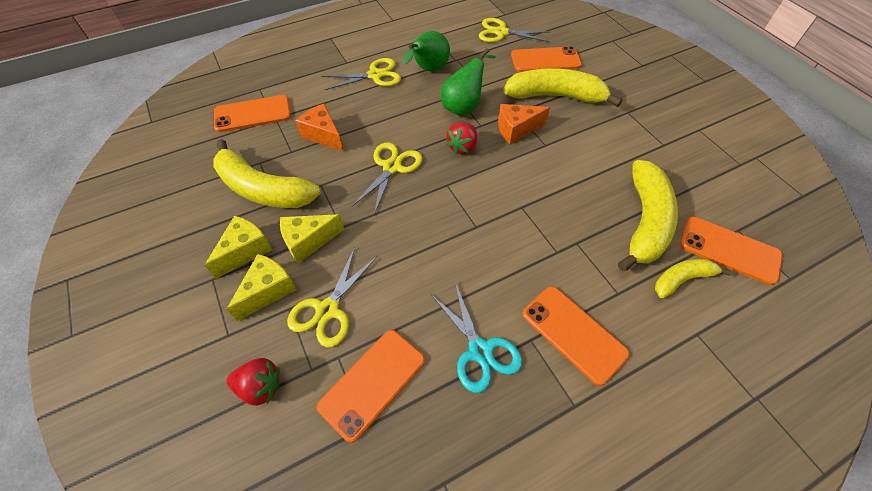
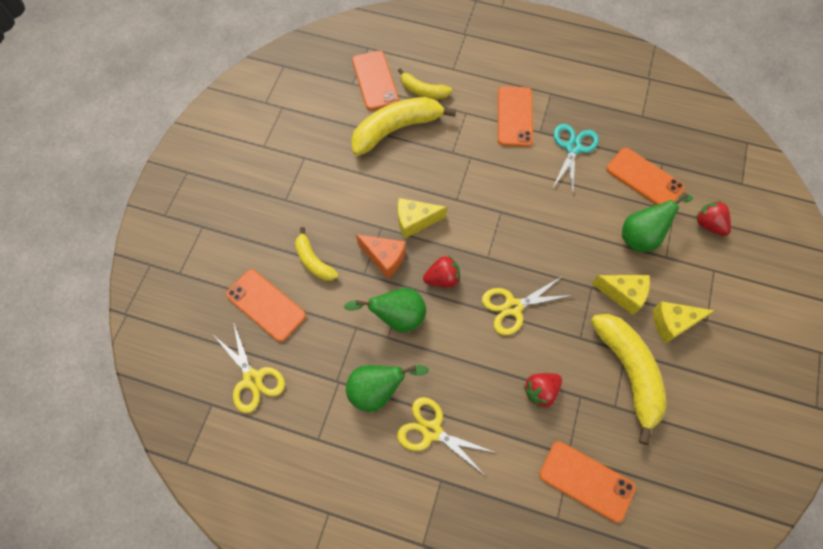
camera: 135 degrees left, 10 degrees up
yellow cheese [226,254,297,321] -> yellow cheese moved to [398,198,447,239]
yellow scissors [287,247,378,347] -> green pear [622,193,693,252]
orange cheese [295,104,343,151] -> red strawberry [523,373,562,408]
orange phone [317,330,425,443] -> orange phone turned 45 degrees clockwise [606,148,685,205]
yellow banana [503,68,622,107] -> yellow banana [295,227,339,281], size x0.55

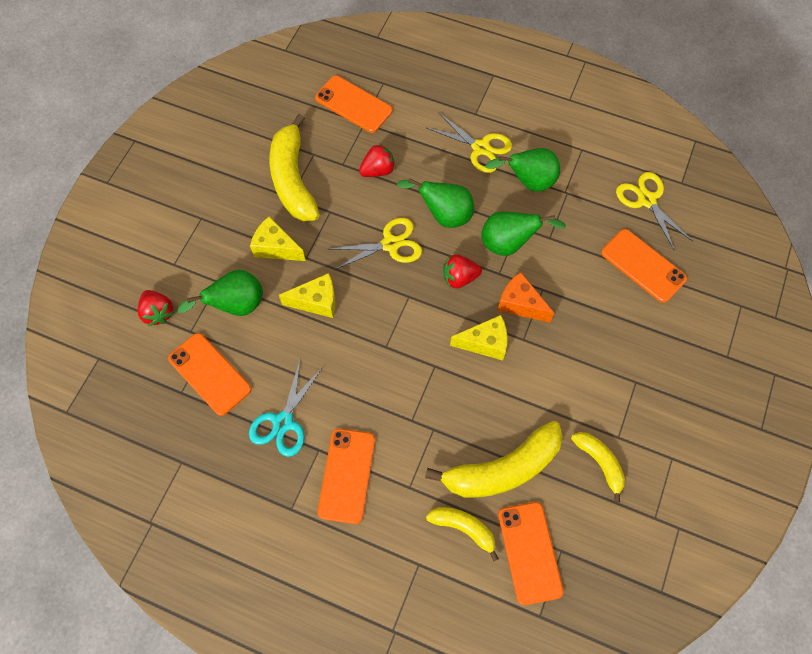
camera: 175 degrees left, 0 degrees up
yellow banana [295,227,339,281] -> yellow banana moved to [571,432,625,503]
yellow cheese [653,301,715,344] -> yellow cheese moved to [279,273,336,318]
none -> green pear [397,178,474,228]

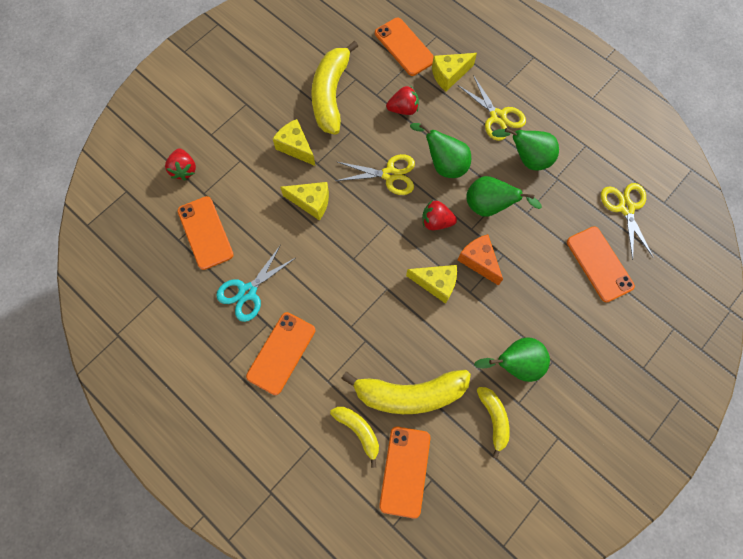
camera: 20 degrees right, 5 degrees up
green pear [178,270,263,316] -> green pear moved to [474,338,550,382]
none -> yellow cheese [432,53,477,91]

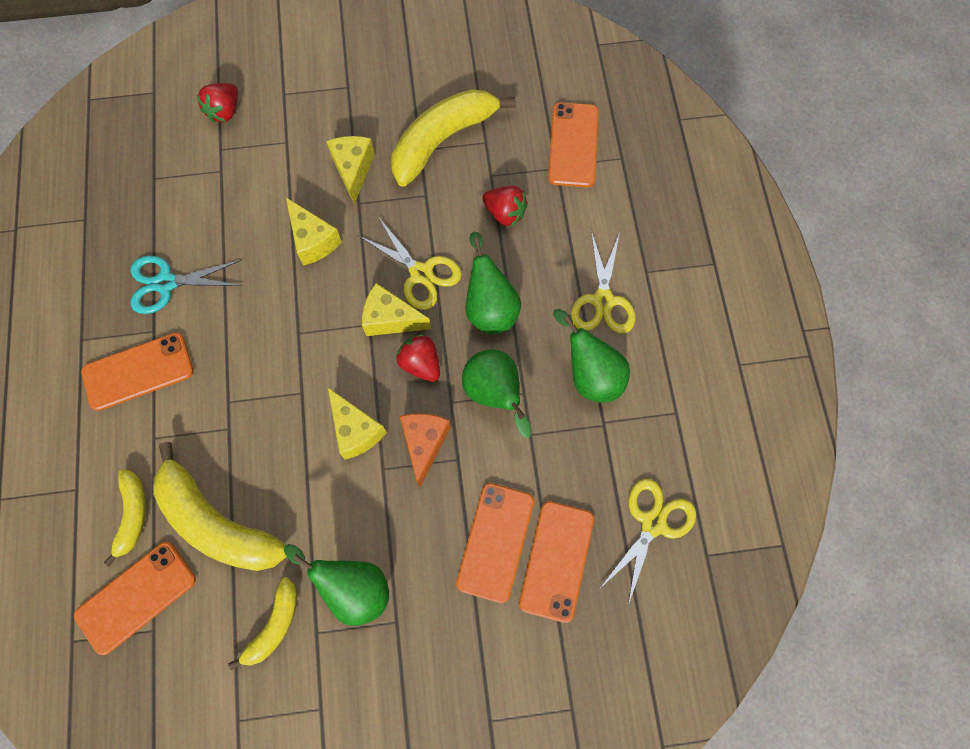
camera: 40 degrees right, 0 degrees up
orange phone [177,196,234,270] -> orange phone moved to [456,483,534,603]
yellow cheese [432,53,477,91] -> yellow cheese moved to [362,283,431,336]

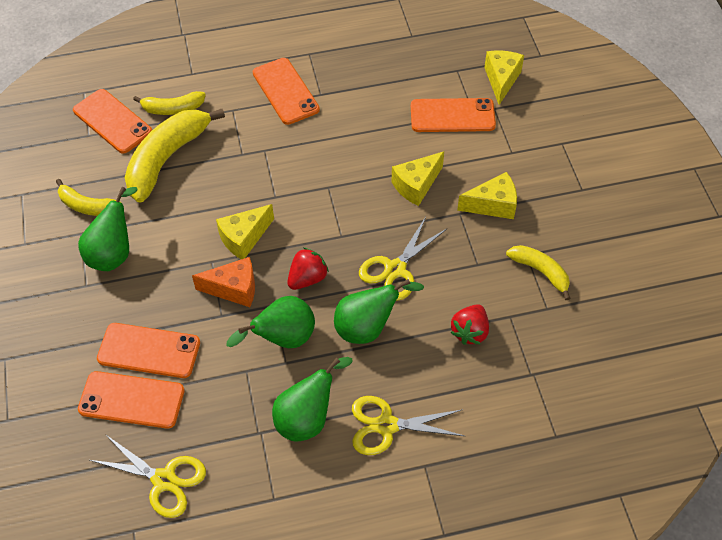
camera: 85 degrees right, 15 degrees down
turquoise scissors [130,255,242,314] -> none
red strawberry [196,83,238,123] -> none
yellow cheese [362,283,431,336] -> yellow cheese moved to [484,51,524,105]
yellow banana [391,89,516,186] -> yellow banana [506,245,571,300], size x0.55
orange phone [548,102,599,187] -> orange phone moved to [411,98,496,132]

